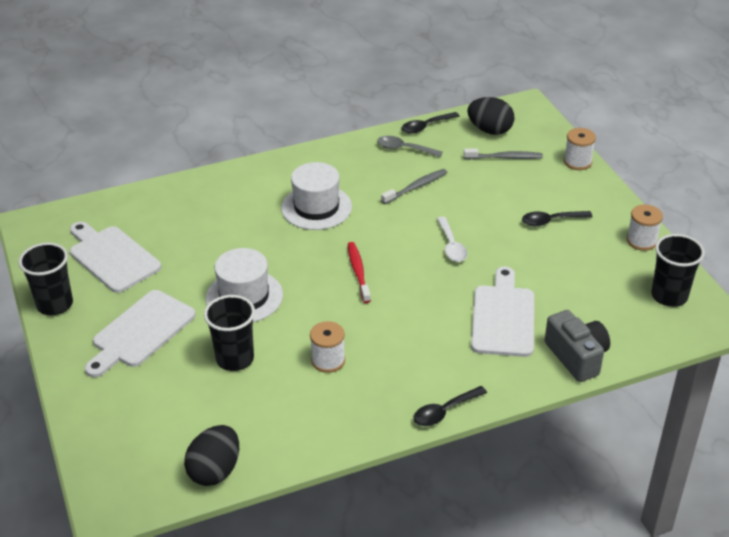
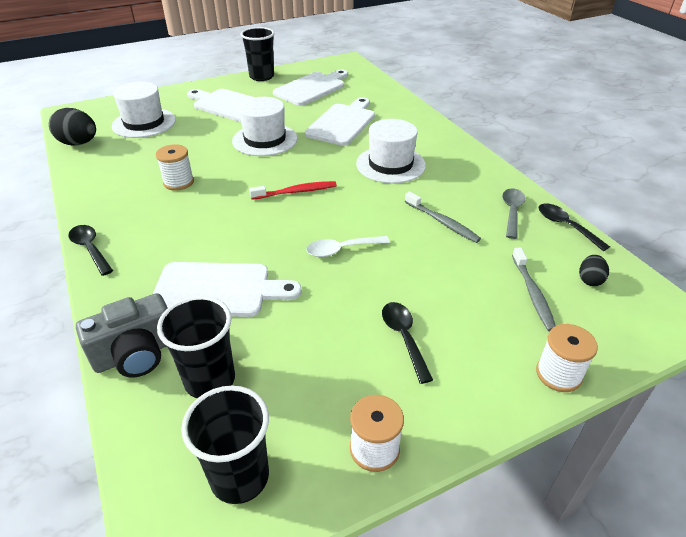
camera: 85 degrees right, 0 degrees up
black cup [204,295,255,371] -> black cup moved to [157,296,235,398]
black egg [467,97,515,135] -> black egg [579,255,609,286], size x0.54
none -> white hat [112,82,176,138]
none -> white cutting board [305,97,375,146]

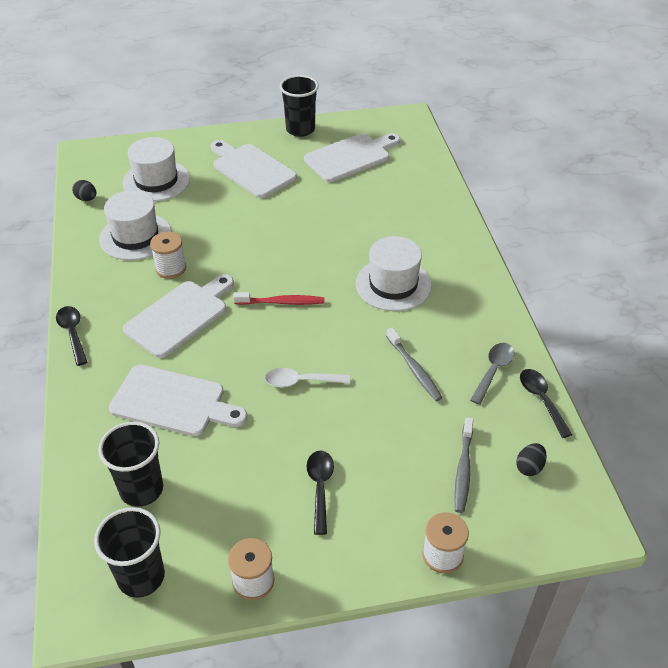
camera: 15 degrees right, 5 degrees up
black egg [49,108,96,146] -> black egg [72,180,96,201], size x0.54
grey camera [76,293,168,378] -> none
white hat [232,97,297,156] -> white hat moved to [99,190,172,260]
white cutting board [305,97,375,146] -> white cutting board moved to [123,274,234,358]

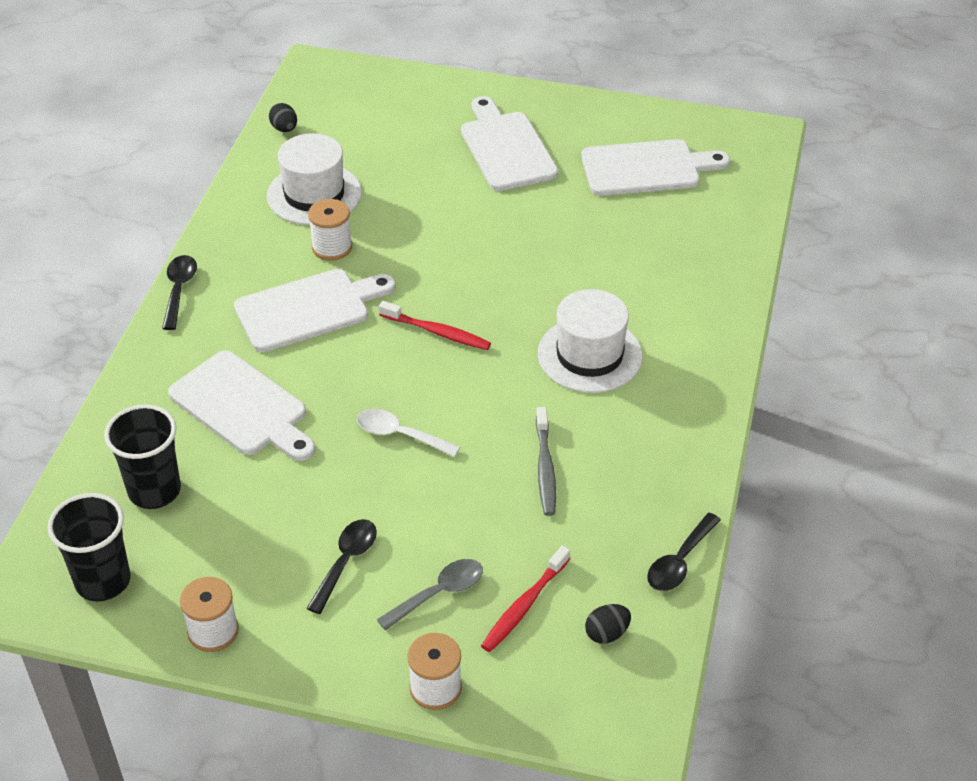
camera: 25 degrees right, 0 degrees up
white hat [123,137,190,201] -> none
black cup [280,75,319,137] -> none
grey toothbrush [454,417,473,513] -> red toothbrush [481,546,570,652]
grey spoon [470,343,515,405] -> grey spoon moved to [377,559,483,631]
black spoon [520,369,572,438] -> black spoon turned 150 degrees counterclockwise [647,513,721,591]

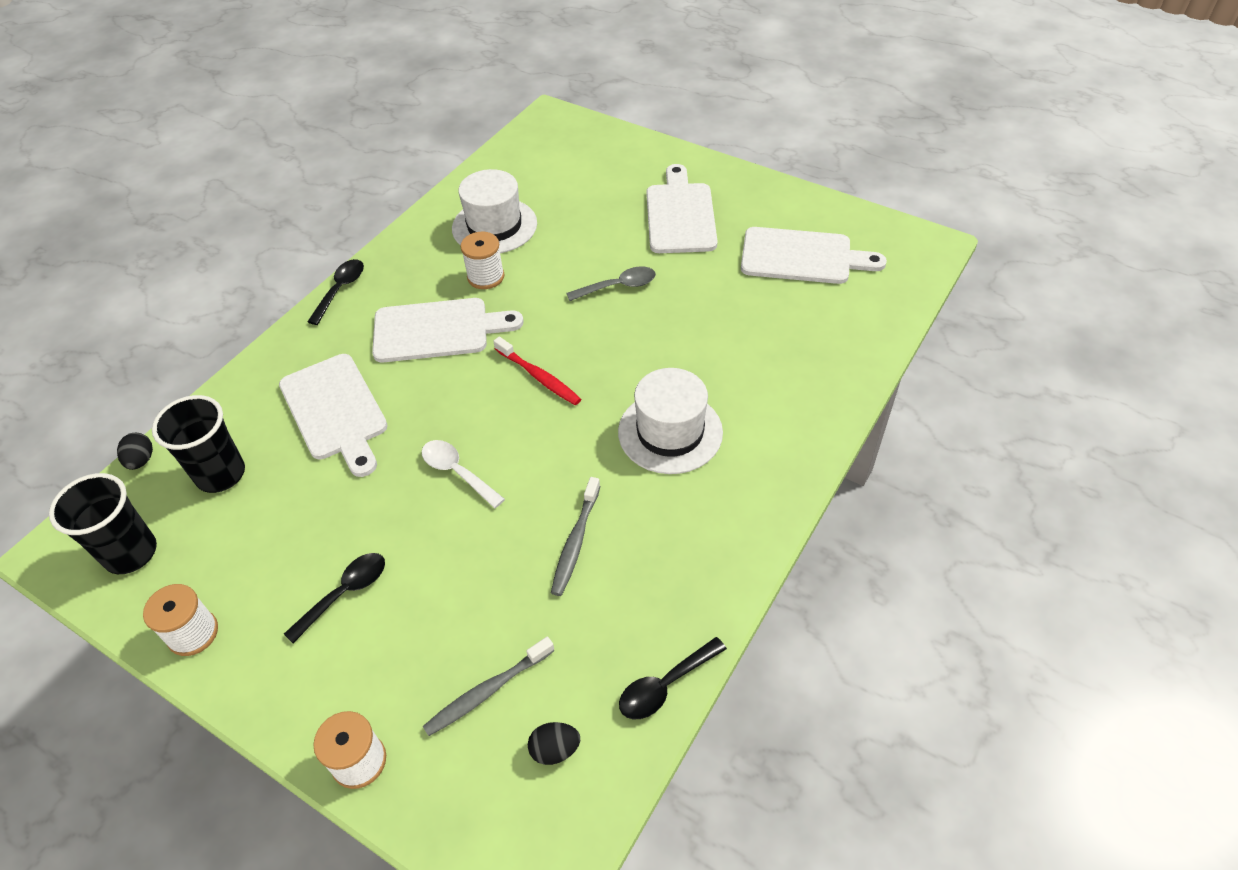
camera: 20 degrees right, 5 degrees up
black egg [269,103,297,132] -> black egg moved to [117,433,153,470]
grey spoon [377,559,483,631] -> grey spoon moved to [566,267,656,301]
red toothbrush [481,546,570,652] -> grey toothbrush [422,637,554,736]

